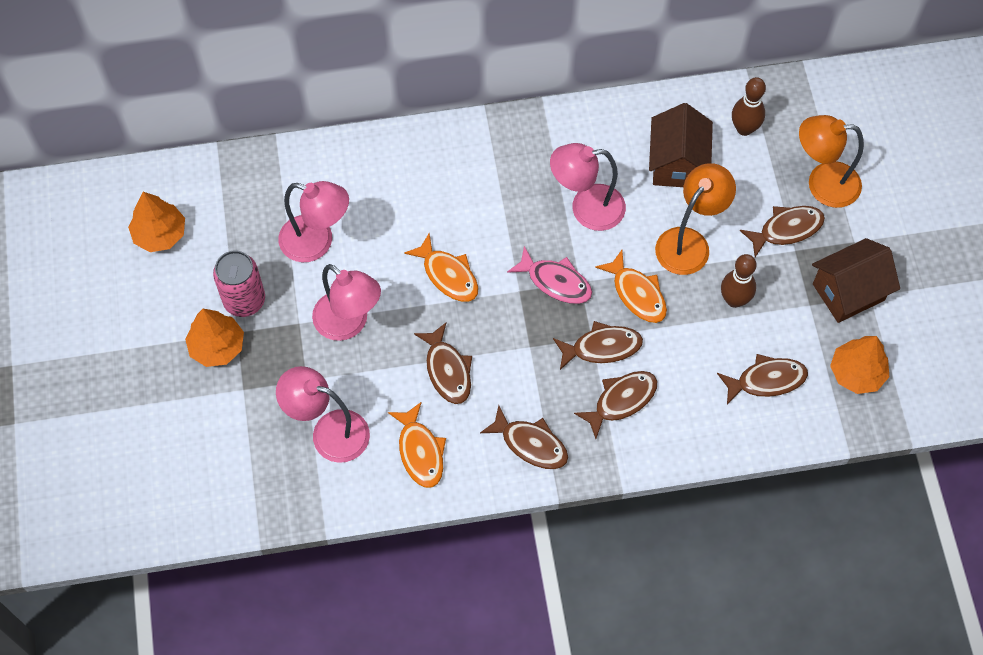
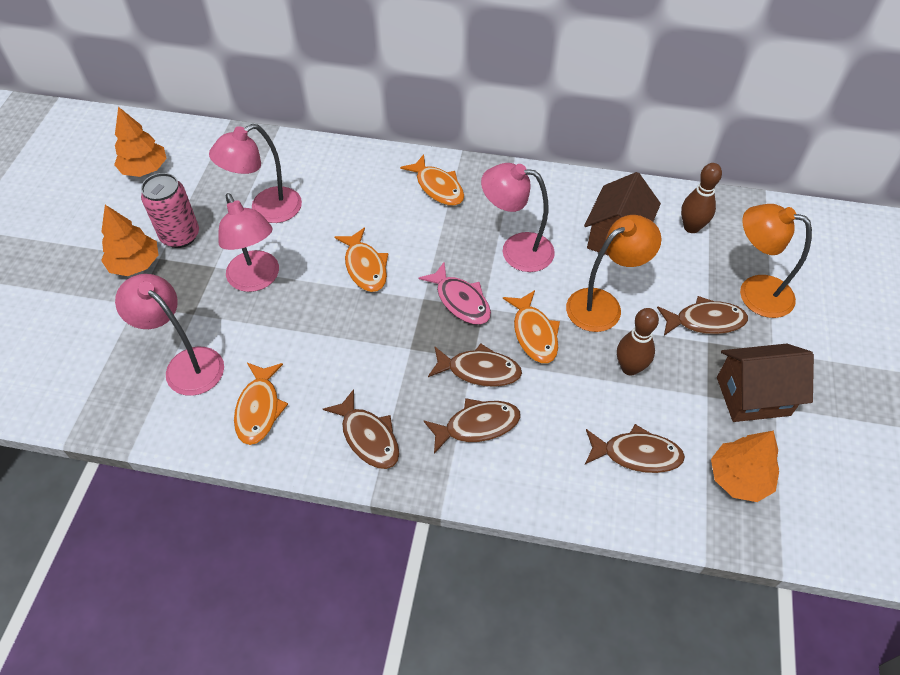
camera: 20 degrees right, 10 degrees down
pink lamp [278,181,349,262] -> pink lamp turned 105 degrees clockwise [209,124,302,223]
brown fish [414,323,472,404] -> none
none -> orange fish [400,154,464,206]

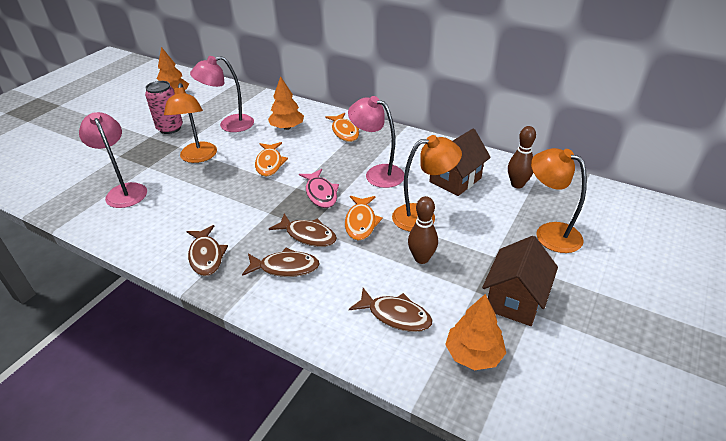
camera: 20 degrees right, 15 degrees down
orange tree [101,205,158,276] -> orange tree moved to [268,76,304,130]
pink lamp [218,193,279,292] -> orange lamp [164,83,217,163]
orange fish [234,363,288,445] -> none
brown fish [657,296,748,335] -> none
brown house [717,344,814,422] -> brown house turned 75 degrees counterclockwise [482,236,558,326]

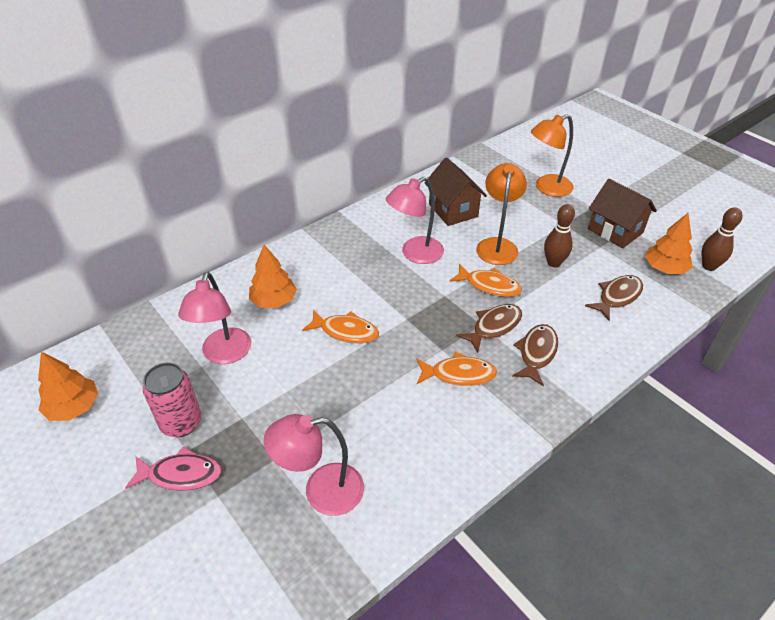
camera: 70 degrees left, 5 degrees up
orange lamp [164,83,217,163] -> none
brown fish [186,225,228,276] -> none
pink fish [299,169,339,208] -> pink fish moved to [125,447,222,491]
orange fish [325,113,359,142] -> orange fish moved to [416,352,497,386]
brown bowling pin [508,126,536,188] -> brown bowling pin moved to [702,207,742,271]

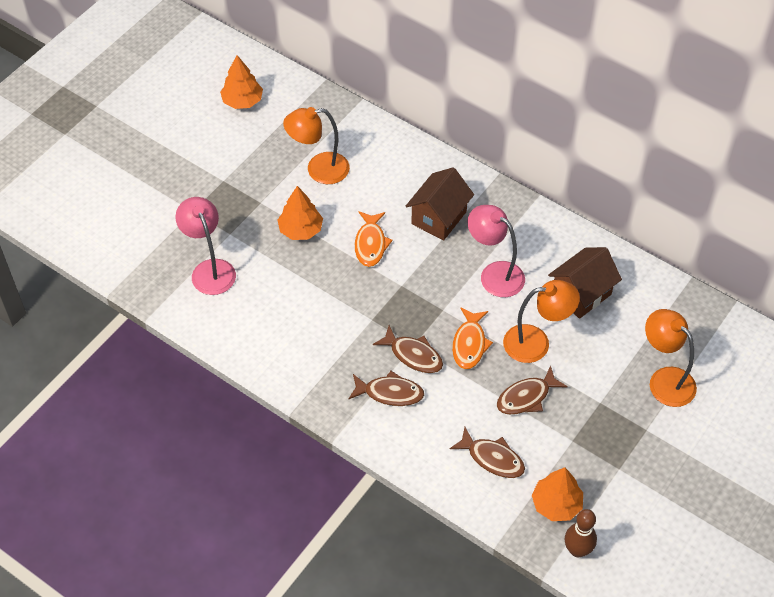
camera: 75 degrees right, 10 degrees up
pink fish [125,447,222,491] -> none
pink can [143,362,201,437] -> none
pink lamp [178,272,251,364] -> orange lamp [283,107,350,184]
orange tree [249,245,297,308] -> orange tree moved to [278,186,323,240]
orange fish [416,352,497,386] -> none
brown bowling pin [544,204,575,267] -> brown fish [497,365,568,415]
brown house [588,179,657,248] -> brown house moved to [406,167,474,241]

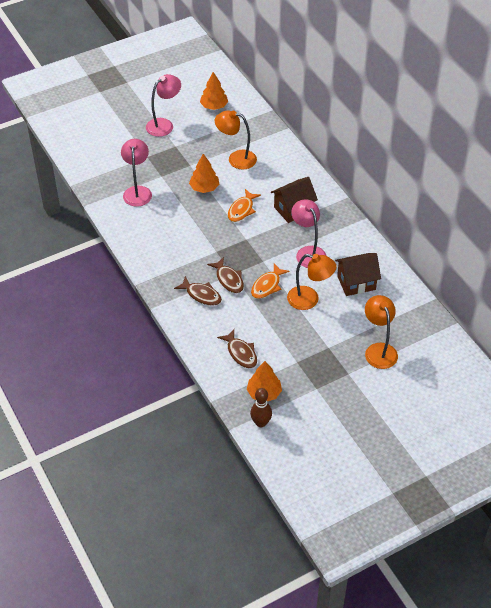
camera: 25 degrees right, 5 degrees down
brown fish [497,365,568,415] -> none
none -> pink lamp [146,74,181,137]

